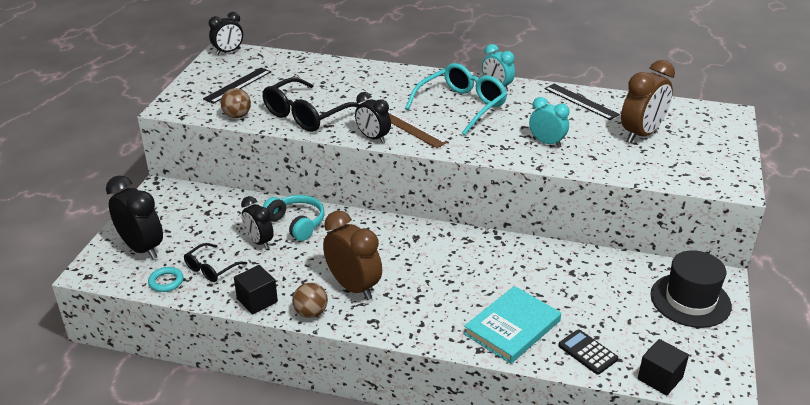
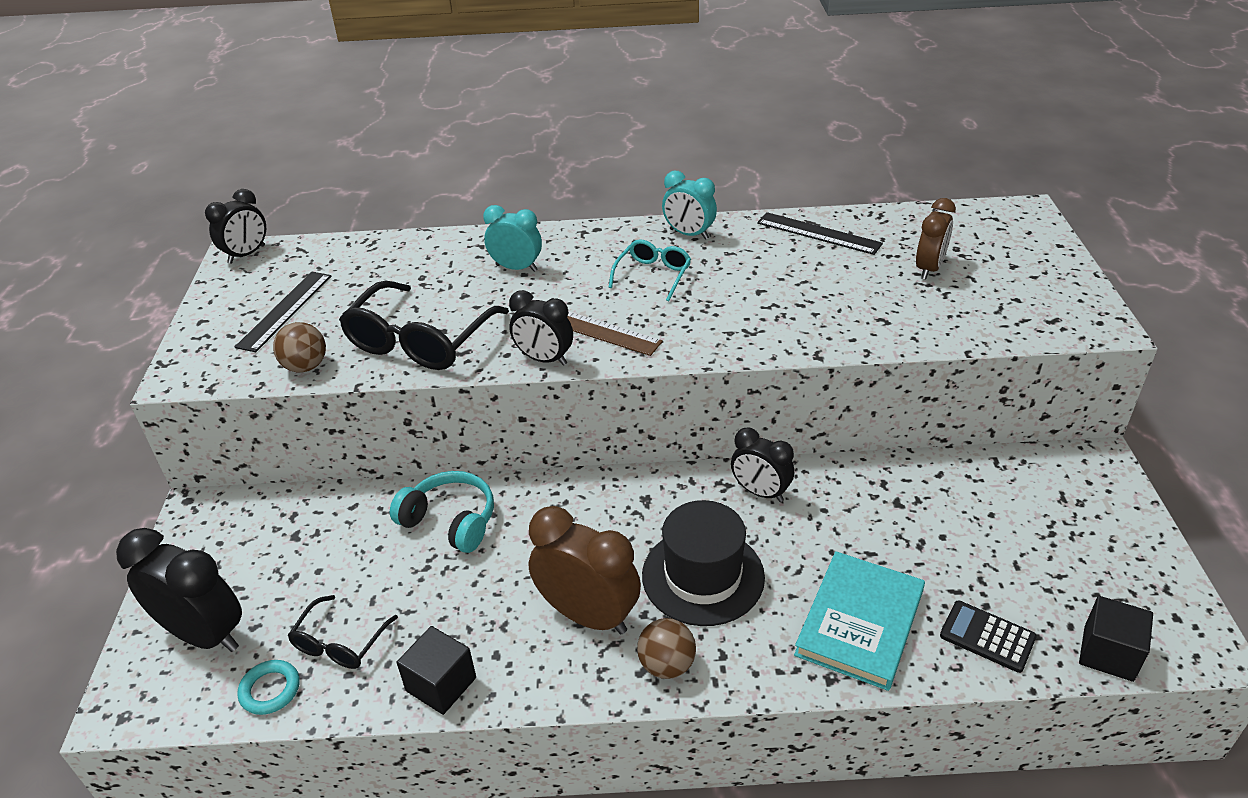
camera: 15 degrees left, 5 degrees up
black clock [241,196,274,249] -> black clock moved to [731,428,794,502]
brown ball [292,283,328,318] -> brown ball moved to [637,618,696,679]
turquoise glasses [405,63,507,135] -> turquoise glasses [608,239,691,301], size x0.55
turquoise clock [529,97,569,148] -> turquoise clock moved to [483,205,542,272]
brown clock [621,60,675,143] -> brown clock [916,198,956,279], size x0.63
black hat [651,250,732,328] -> black hat moved to [642,500,765,626]

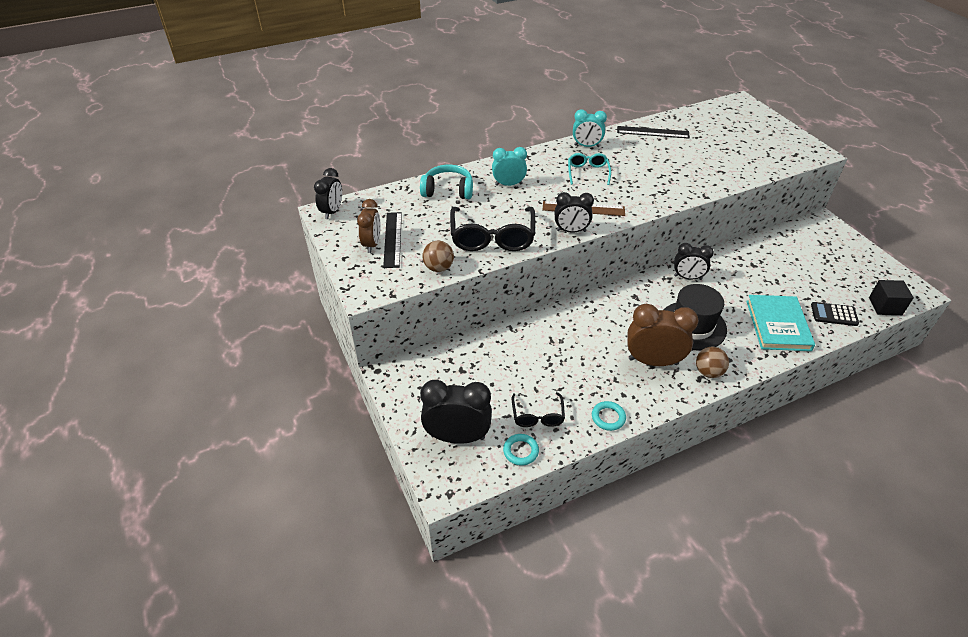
camera: 25 degrees left, 5 degrees up
turquoise headphones [390,471,494,553] -> turquoise headphones moved to [420,165,473,199]
black cube [397,626,476,715] -> turquoise ring [592,401,626,431]
brown clock [916,198,956,279] -> brown clock moved to [357,199,381,253]

